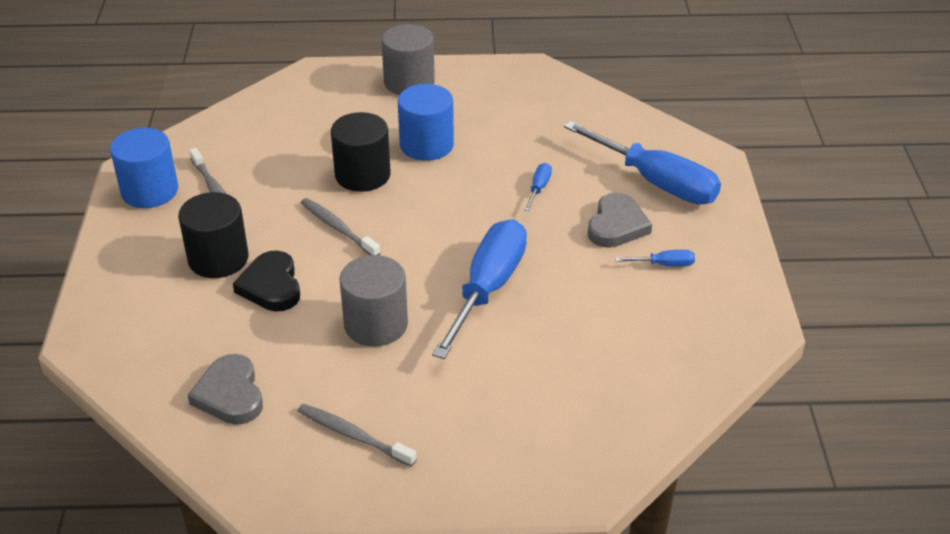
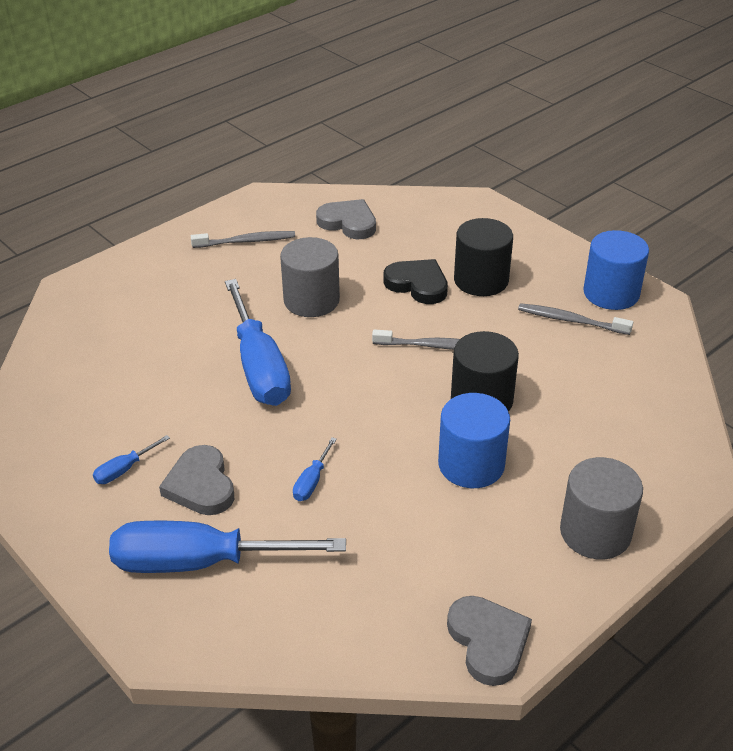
camera: 140 degrees right, 0 degrees up
blue screwdriver [524,163,552,211] -> blue screwdriver turned 45 degrees clockwise [293,437,337,501]
none -> grey heart [447,596,532,686]

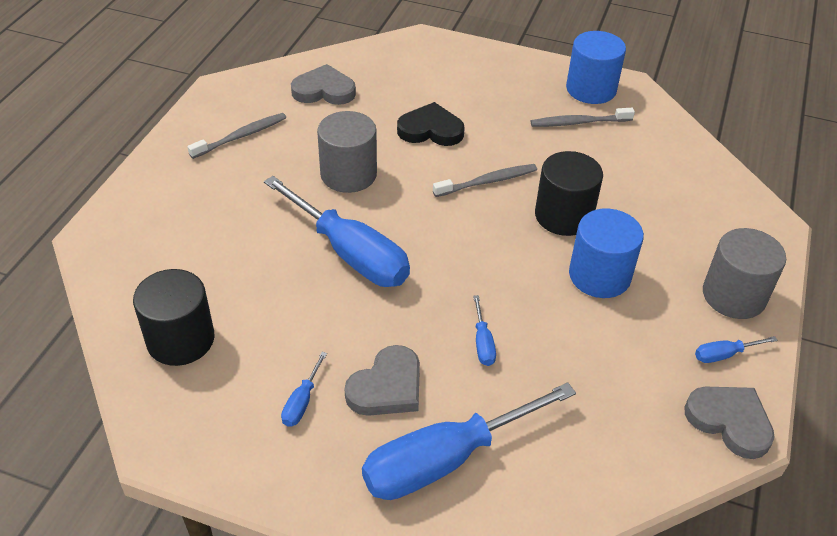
camera: 30 degrees left, 5 degrees up
grey heart [159,445,234,515] -> grey heart turned 90 degrees counterclockwise [344,345,420,416]
black cylinder [454,218,513,296] -> black cylinder moved to [133,269,214,366]
none -> blue screwdriver [695,336,778,363]

